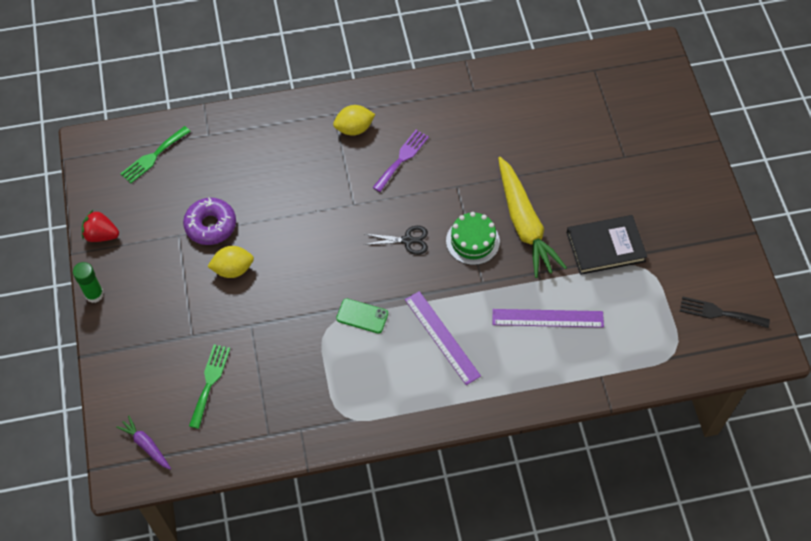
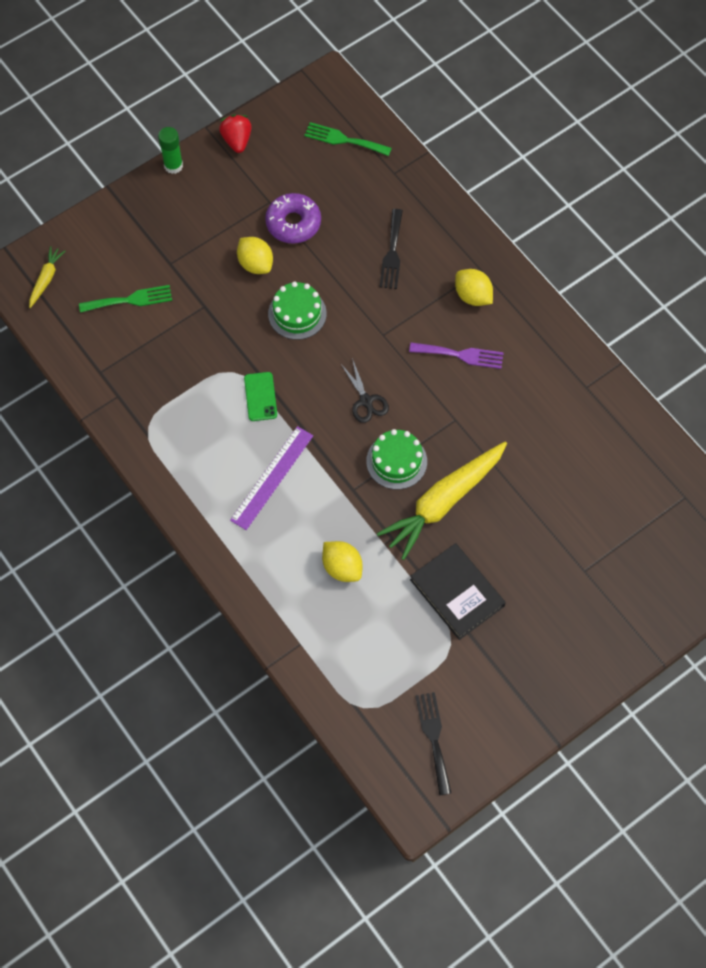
camera: 65 degrees right, 5 degrees up
purple carrot [116,416,171,470] -> yellow carrot [29,246,65,308]
purple ruler [492,309,604,328] -> yellow lemon [322,541,362,582]
none -> green cake [268,282,327,340]
none -> black fork [380,209,403,289]

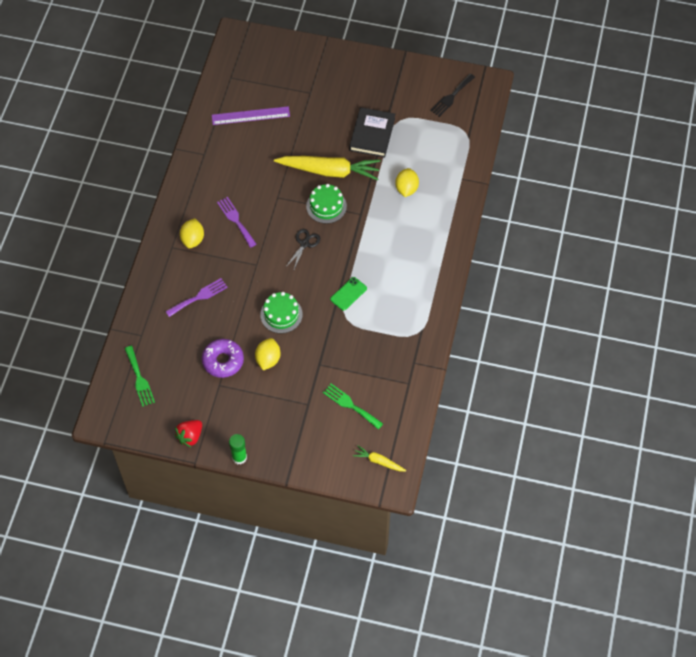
camera: 130 degrees left, 5 degrees down
yellow carrot [29,246,65,308] -> yellow carrot turned 45 degrees clockwise [353,445,406,471]
purple ruler [230,426,313,530] -> purple ruler moved to [212,106,290,125]
black fork [380,209,403,289] -> purple fork [165,278,228,317]

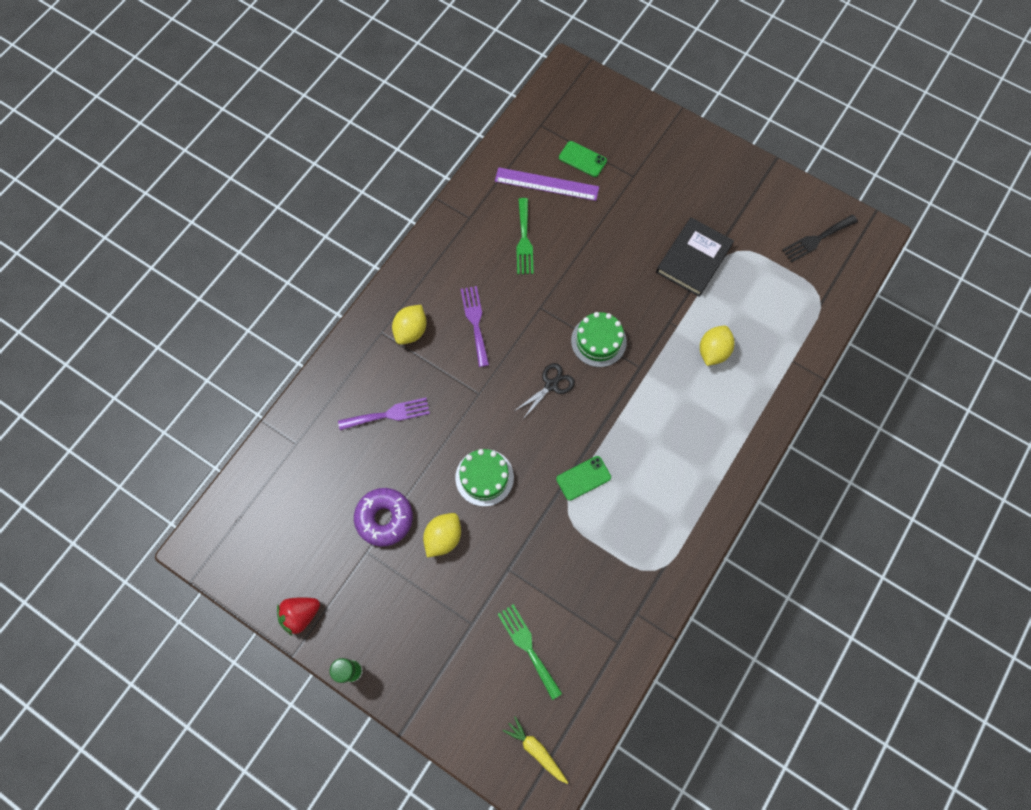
camera: 20 degrees right, 10 degrees up
green fork [125,346,155,407] -> green fork moved to [516,198,534,274]
yellow carrot [274,156,380,180] -> none
none -> green phone [559,141,607,177]

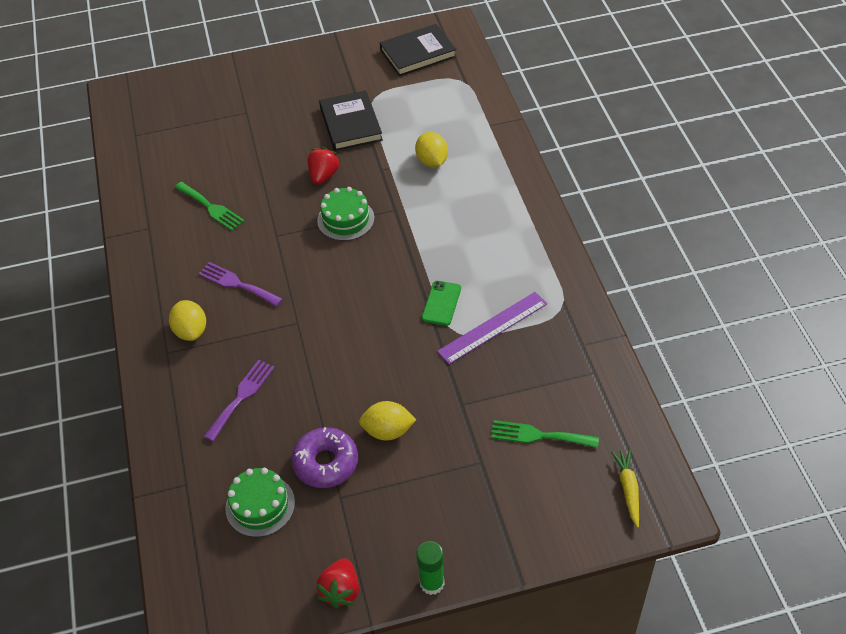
camera: 45 degrees left, 20 degrees down
yellow lemon [423,513,461,557] -> yellow lemon turned 75 degrees counterclockwise [359,401,416,441]
green cake [455,449,514,507] -> green cake moved to [225,468,295,537]
purple ruler [495,167,599,201] -> purple ruler moved to [437,292,547,364]
yellow carrot [503,716,568,784] -> yellow carrot turned 90 degrees clockwise [611,450,639,528]
black scissors [516,363,575,419] -> none
green phone [559,141,607,177] -> none
black fork [782,214,858,263] -> black book [380,24,457,76]
none -> red strawberry [307,147,340,185]

